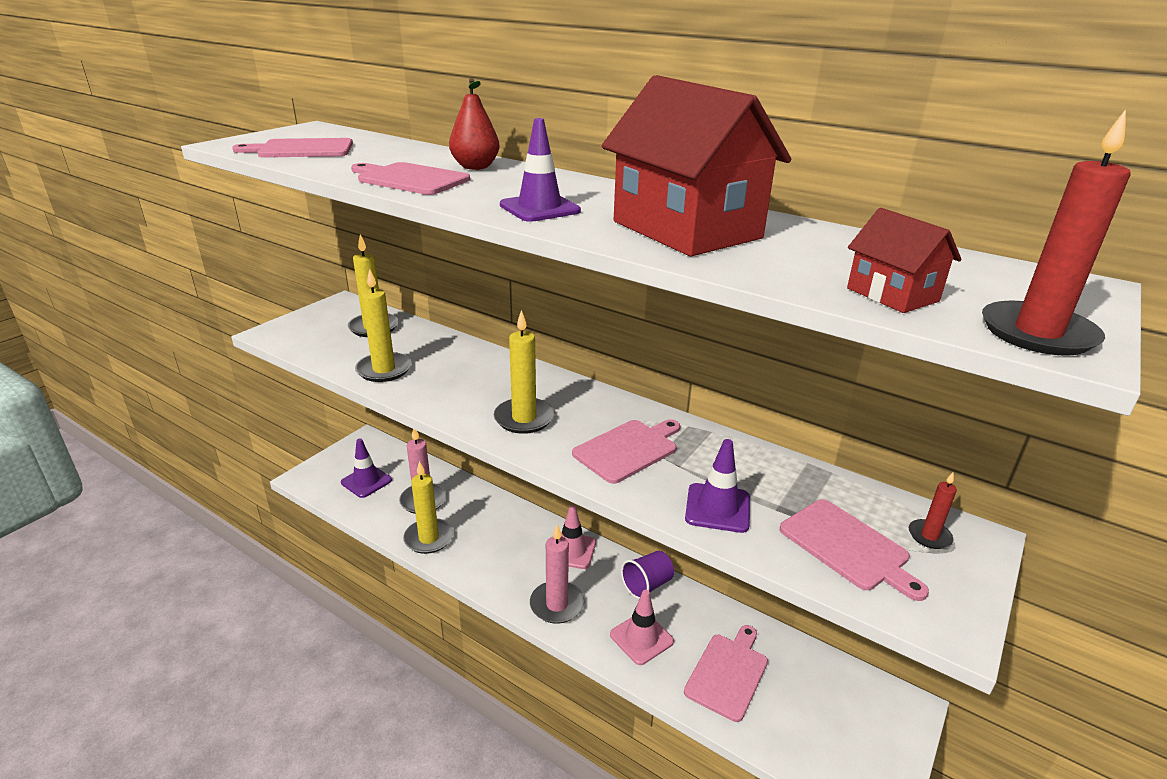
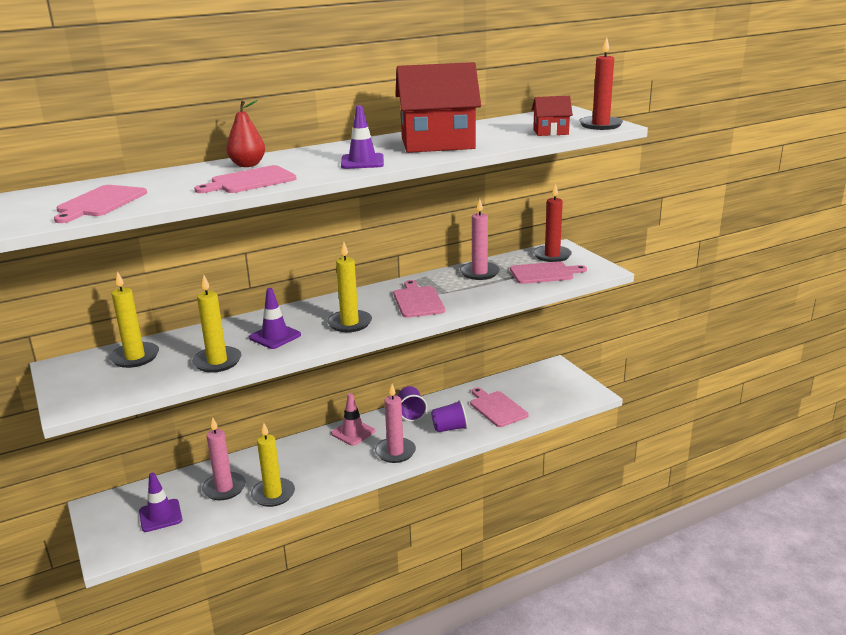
camera: 60 degrees left, 5 degrees down
pink traffic cone [610,590,674,665] -> purple cup [431,400,468,432]
purple traffic cone [685,439,750,533] -> purple traffic cone moved to [249,288,301,349]
red candle [909,472,957,549] -> red candle [533,183,572,262], size x1.80
none -> pink candle [460,199,500,280]

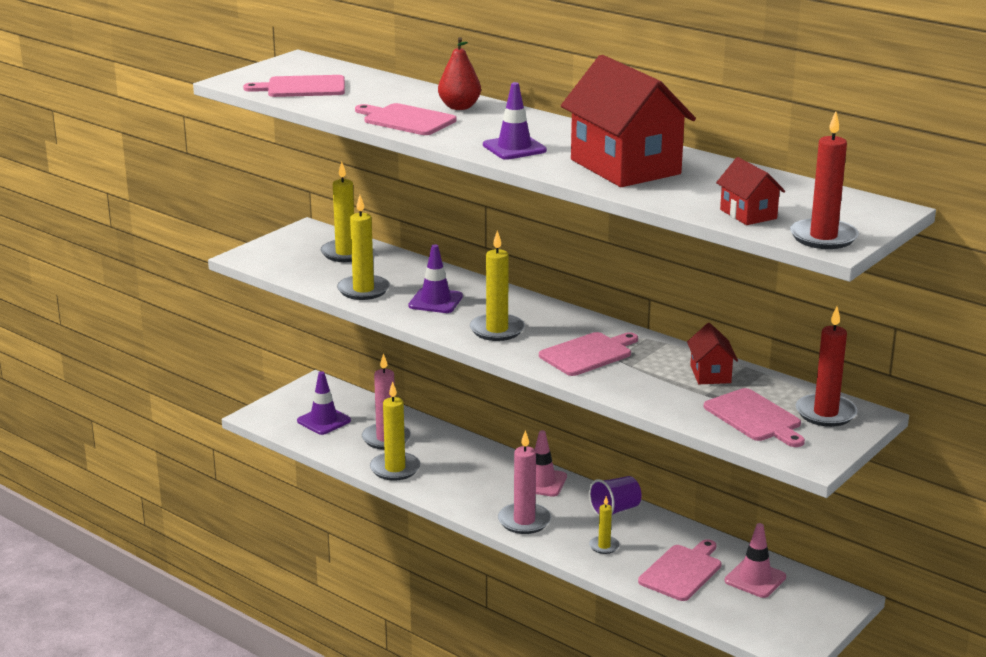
camera: 65 degrees right, 0 degrees up
purple cup [431,400,468,432] -> yellow candle [589,496,620,554]
pink candle [460,199,500,280] -> red house [687,323,738,384]
none -> pink traffic cone [725,523,786,598]

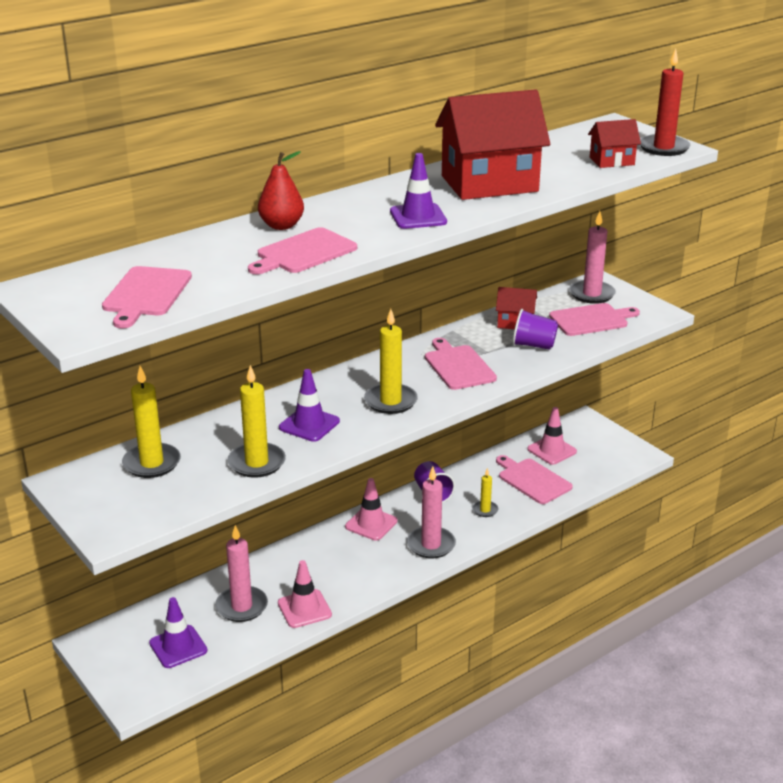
camera: 75 degrees left, 5 degrees up
yellow candle [370,381,420,481] -> pink traffic cone [278,560,332,628]
red candle [796,307,857,427] -> pink candle [569,211,616,304]
none -> purple cup [512,309,558,350]

